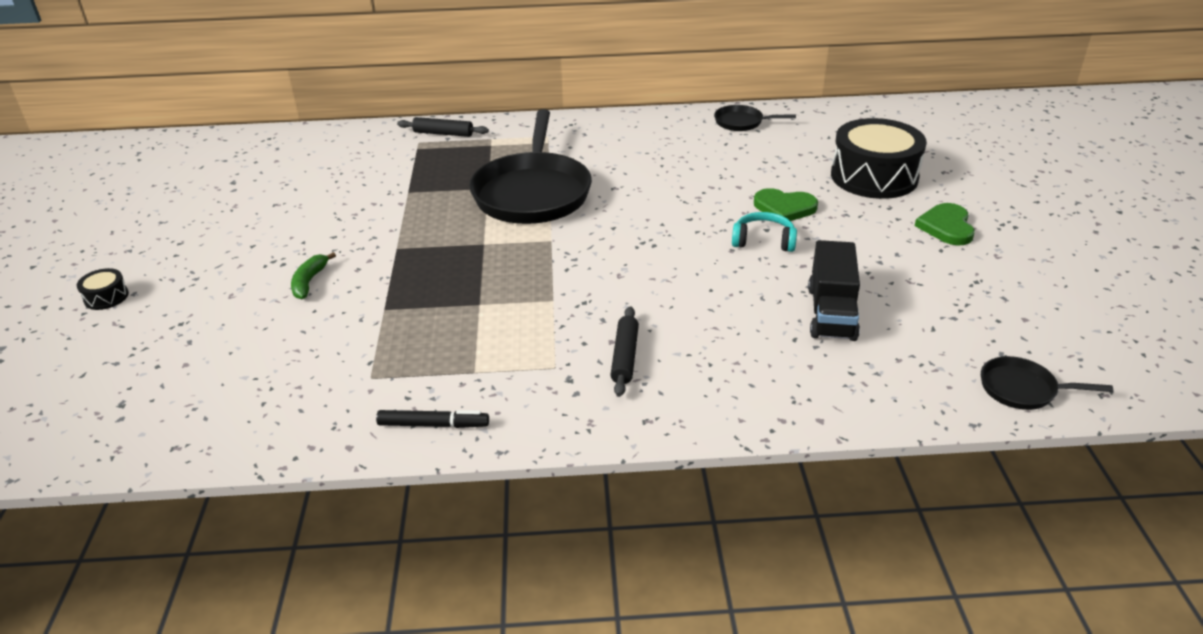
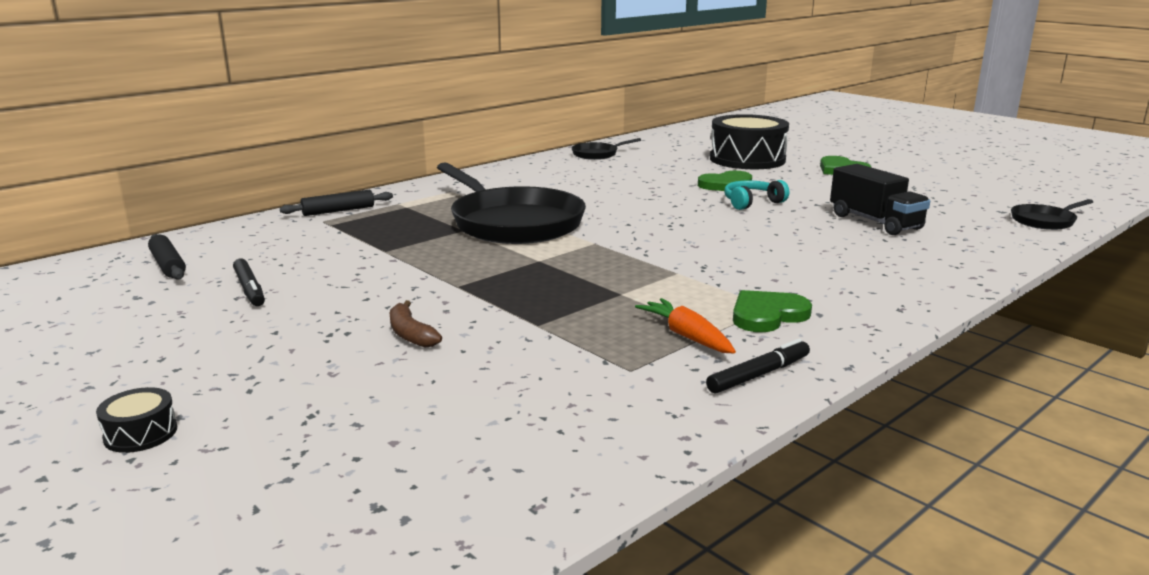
camera: 40 degrees left, 15 degrees down
green banana [291,252,336,299] -> brown banana [390,300,442,348]
black rolling pin [611,306,639,397] -> black rolling pin moved to [148,234,186,279]
none -> black marker [233,259,265,306]
none -> orange carrot [635,298,736,353]
none -> green heart [733,290,812,332]

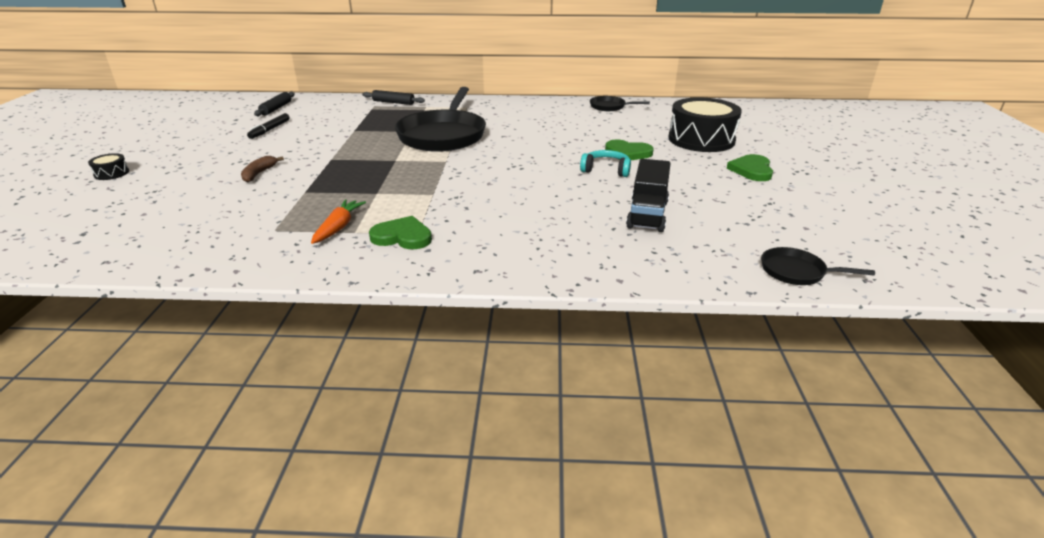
camera: 45 degrees right, 10 degrees up
black marker [706,339,810,394] -> none

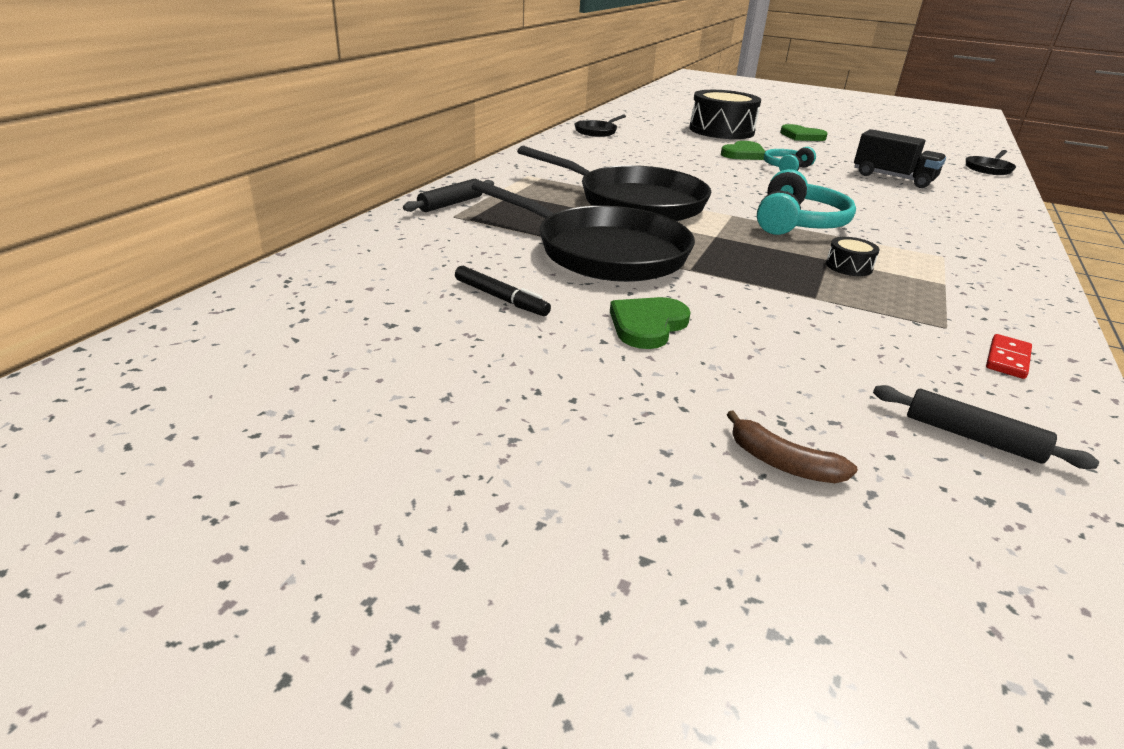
camera: 70 degrees left, 0 degrees up
black drum [88,153,129,180] -> black drum moved to [826,237,880,276]
brown banana [241,156,284,182] -> brown banana moved to [727,410,858,483]
black rolling pin [254,92,295,116] -> black rolling pin moved to [873,385,1099,469]
orange carrot [311,199,366,244] -> none
green heart [369,216,432,249] -> green heart moved to [610,297,691,349]
none -> black pan [472,180,695,282]
none -> turquoise headphones [757,169,856,235]
none -> red domino [986,334,1032,379]

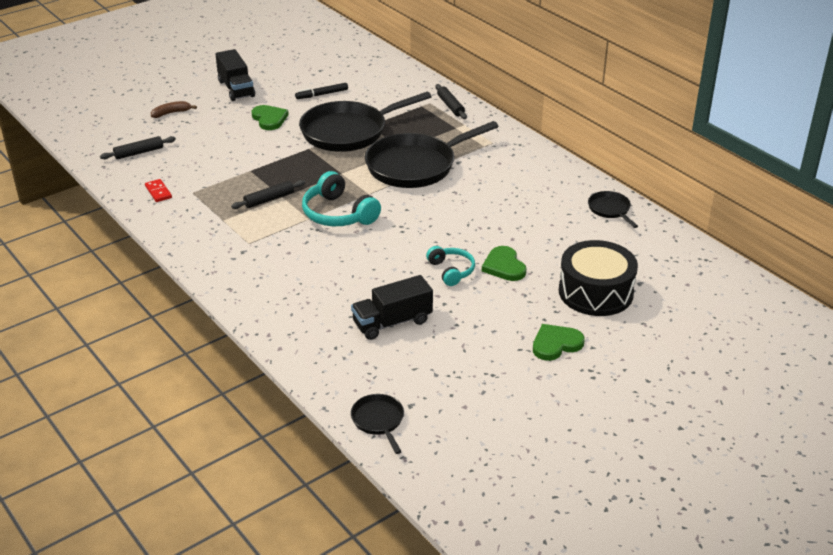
camera: 120 degrees right, 5 degrees up
black drum [826,237,880,276] -> black rolling pin [231,180,305,209]
none -> black truck [215,49,255,101]

